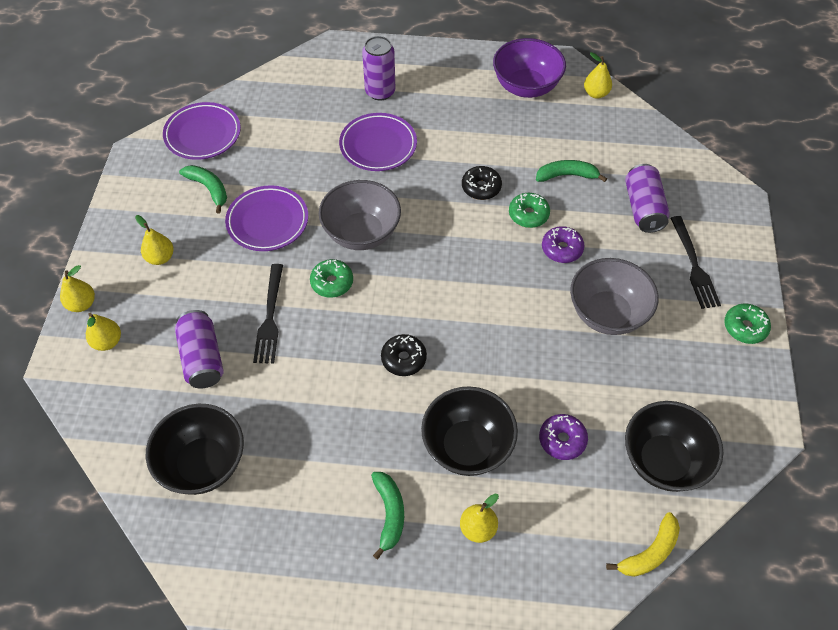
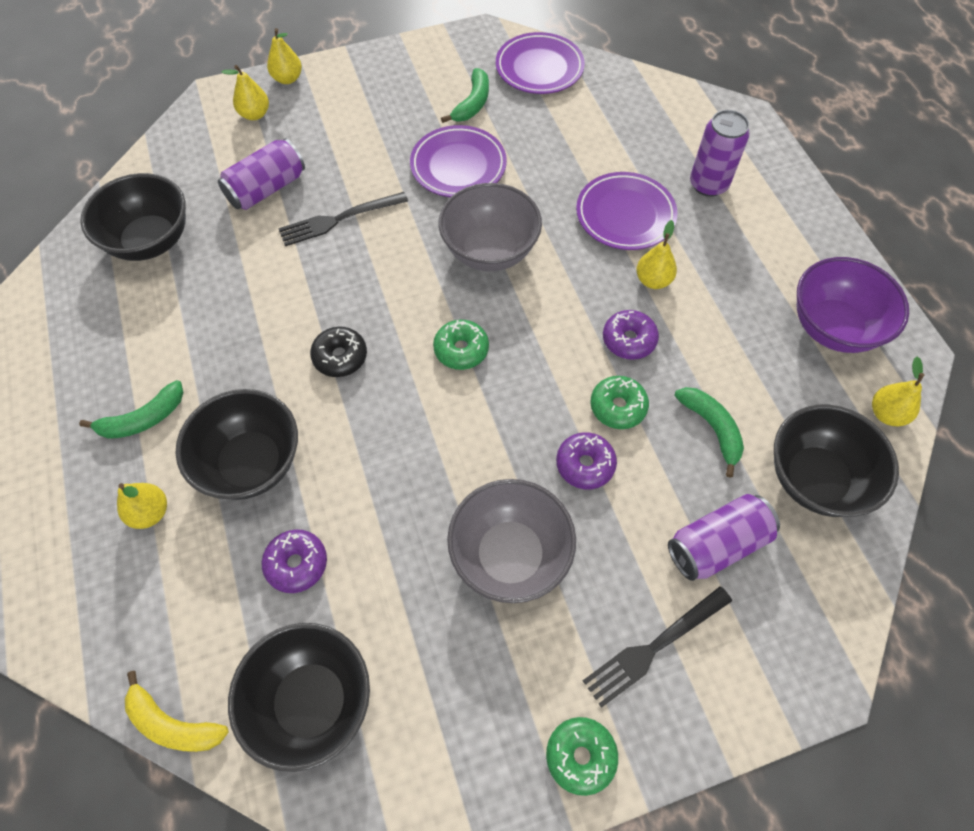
camera: 65 degrees right, 5 degrees up
yellow pear [135,215,174,265] -> yellow pear moved to [636,220,677,289]
green donut [310,259,353,298] -> green donut moved to [433,320,489,370]
black donut [462,166,502,200] -> purple donut [603,310,659,360]
none -> black bowl [774,405,899,517]

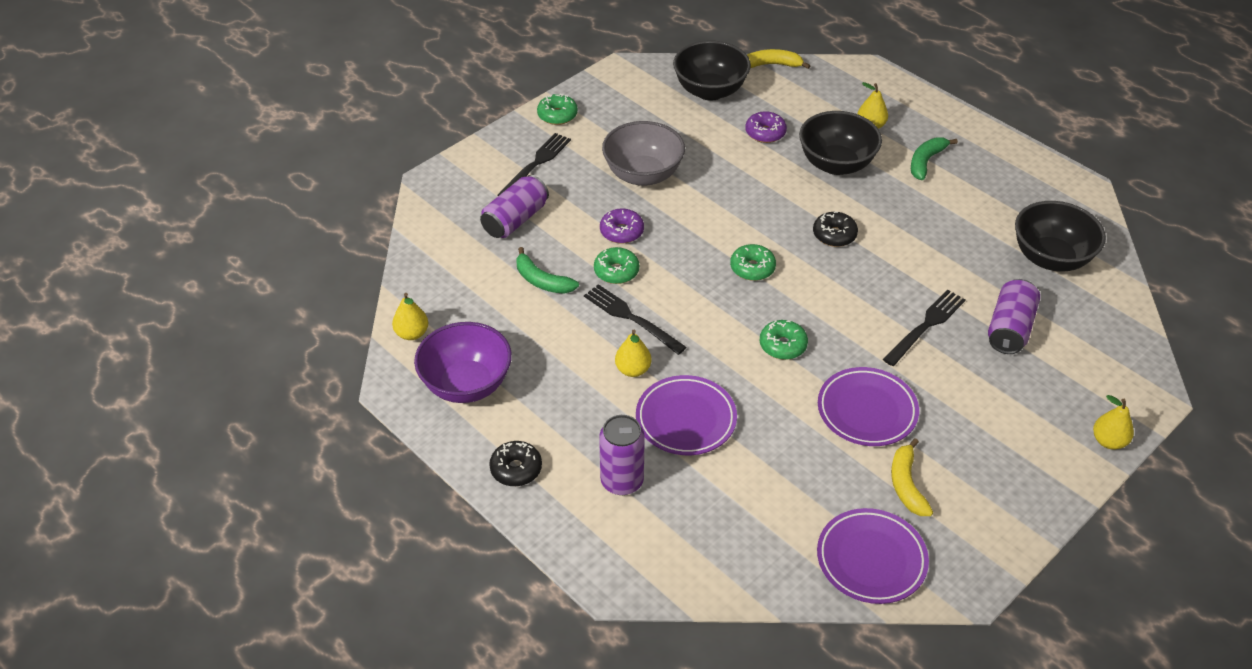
camera: 155 degrees right, 15 degrees down
yellow pear [221,65,269,120] -> none
grey bowl [439,183,542,271] -> green donut [760,320,808,360]
green banana [441,68,489,123] -> yellow banana [891,438,933,516]
purple donut [603,310,659,360] -> black fork [584,284,686,355]
black bowl [774,405,899,517] -> none
none -> black donut [489,441,542,486]

